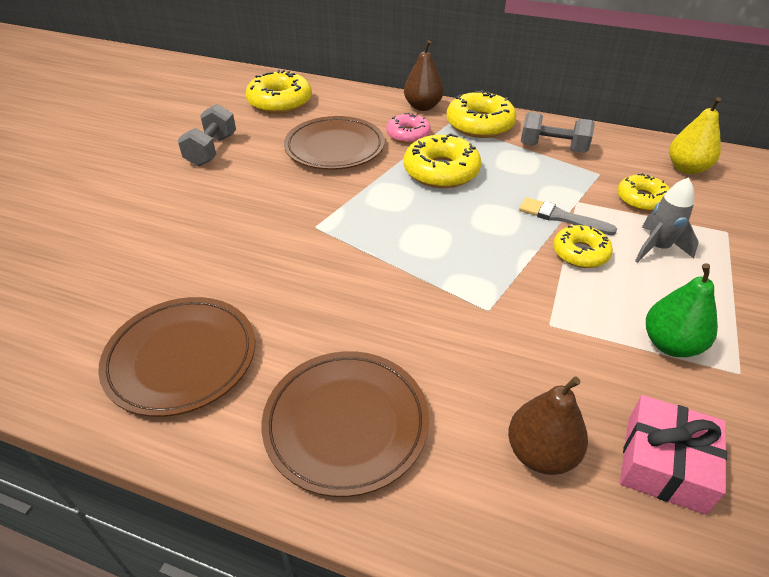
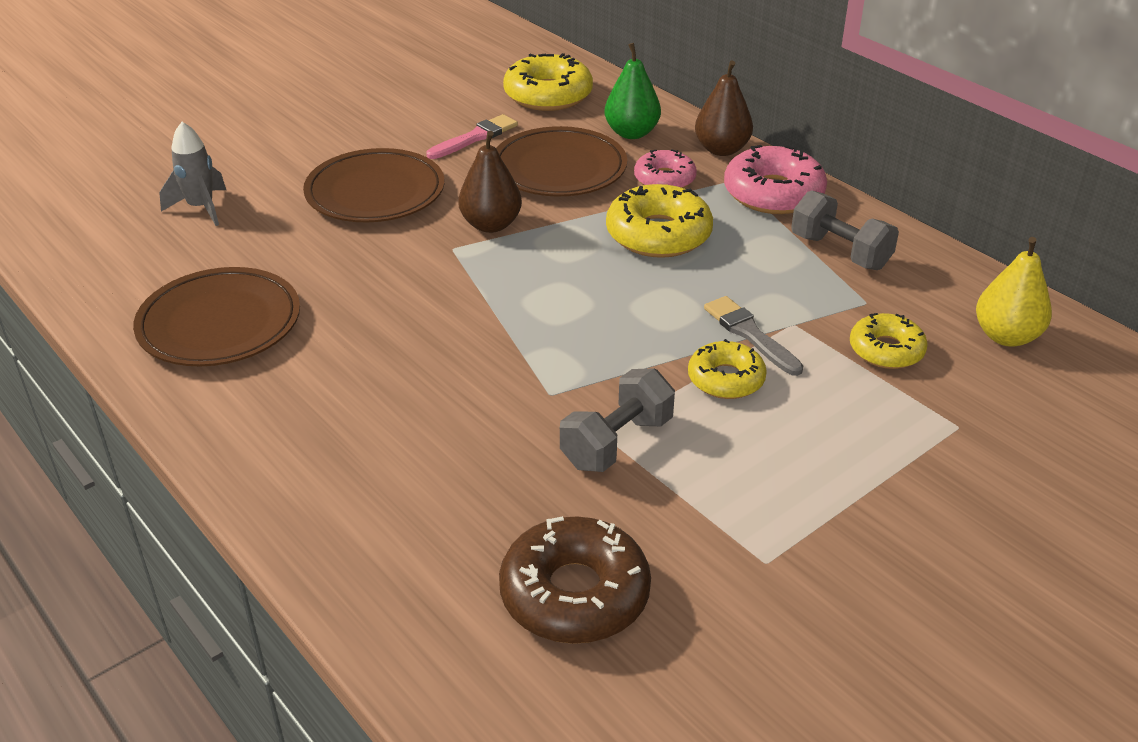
camera: 30 degrees right, 5 degrees down
grey dumbbell [178,104,236,166] -> grey dumbbell moved to [560,369,675,472]
brown plate [262,351,429,497] -> brown plate moved to [303,148,445,222]
yellow donut [446,90,516,138] -> pink donut [724,145,827,214]
brown pear [508,377,588,475] -> brown pear moved to [458,131,522,233]
pink gift [620,395,727,515] -> brown donut [499,516,651,644]
grey rocket [635,177,699,263] -> grey rocket moved to [159,122,226,226]
green pear [646,263,718,357] -> green pear moved to [604,43,661,139]
none -> pink brush [426,114,518,159]

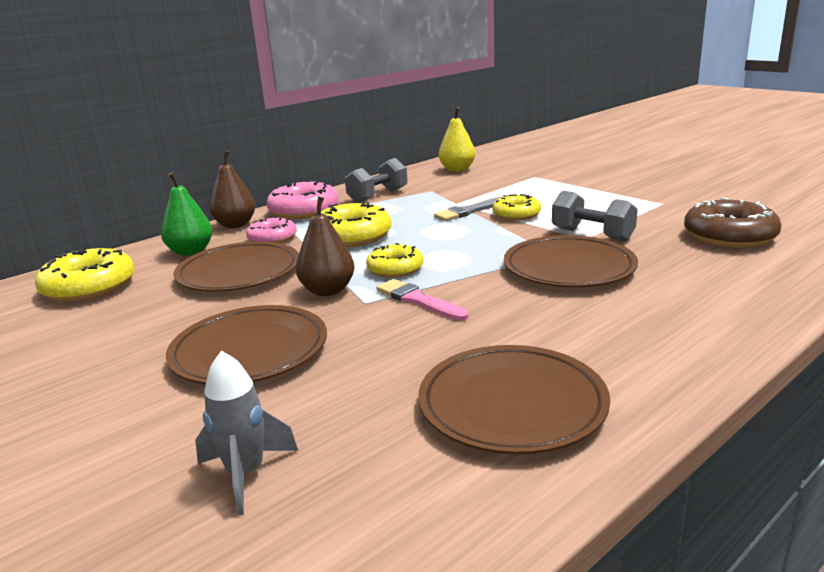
camera: 90 degrees left, 15 degrees down
pink brush [426,114,518,159] -> pink brush moved to [376,279,468,321]
yellow donut [850,313,928,369] -> yellow donut moved to [366,243,424,278]
none -> brown plate [504,235,638,287]

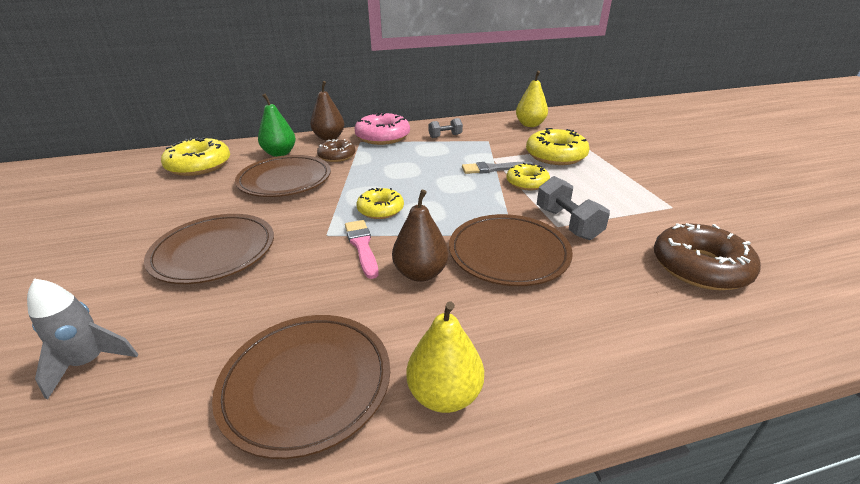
camera: 25 degrees right, 10 degrees up
pink donut [246,217,297,243] -> brown donut [317,139,356,162]
brown pear [296,196,354,296] -> brown pear moved to [392,189,449,282]
yellow donut [321,201,392,247] -> yellow donut moved to [526,128,589,165]
grey dumbbell [345,158,408,202] -> grey dumbbell [429,118,463,138], size x0.64
none -> yellow pear [406,301,484,413]

